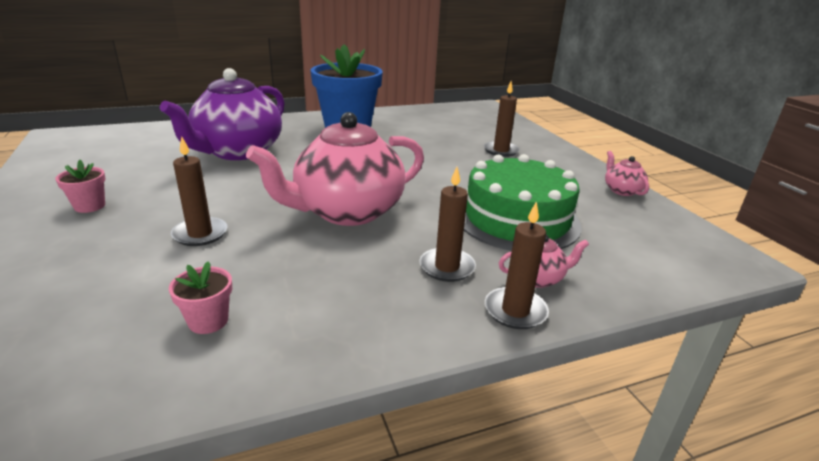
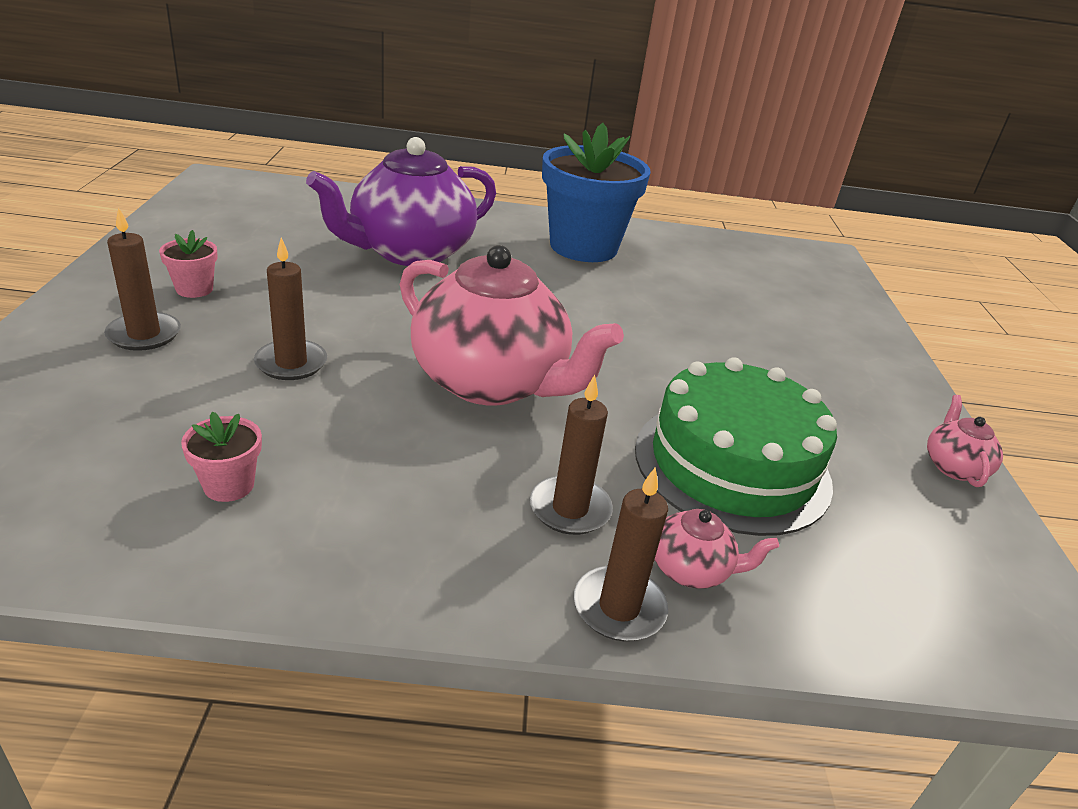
camera: 20 degrees right, 5 degrees up
pink teapot [246,112,424,226] -> pink teapot turned 135 degrees counterclockwise [400,245,624,406]
brown candle [484,82,520,157] -> brown candle moved to [104,207,181,351]

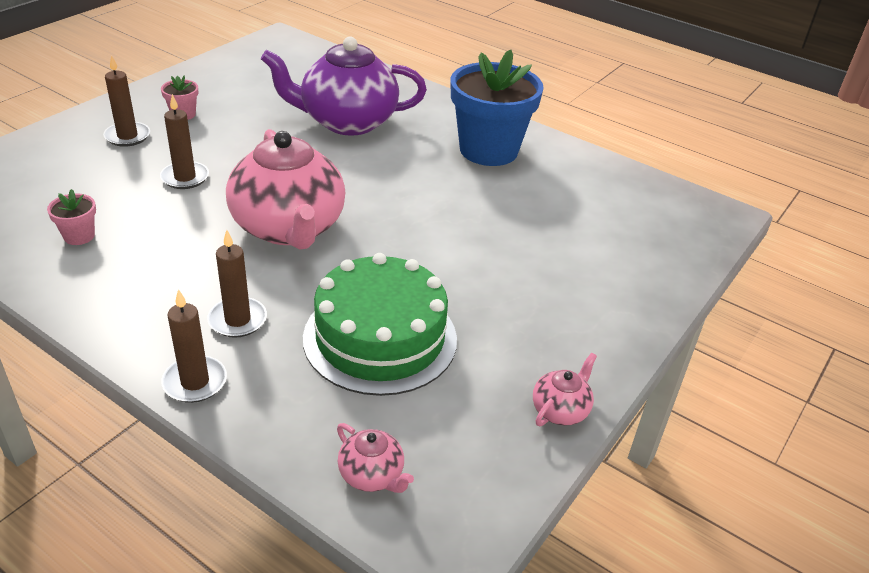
camera: 35 degrees right, 5 degrees up
pink teapot [655,509,779,589] -> pink teapot moved to [337,423,414,493]

